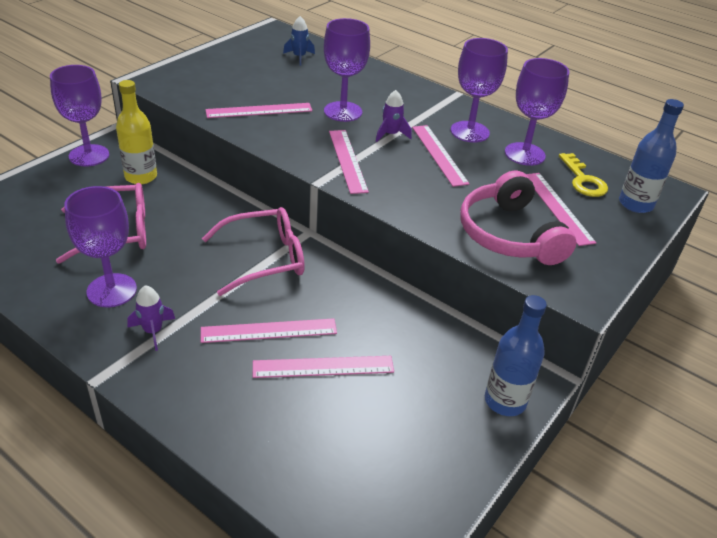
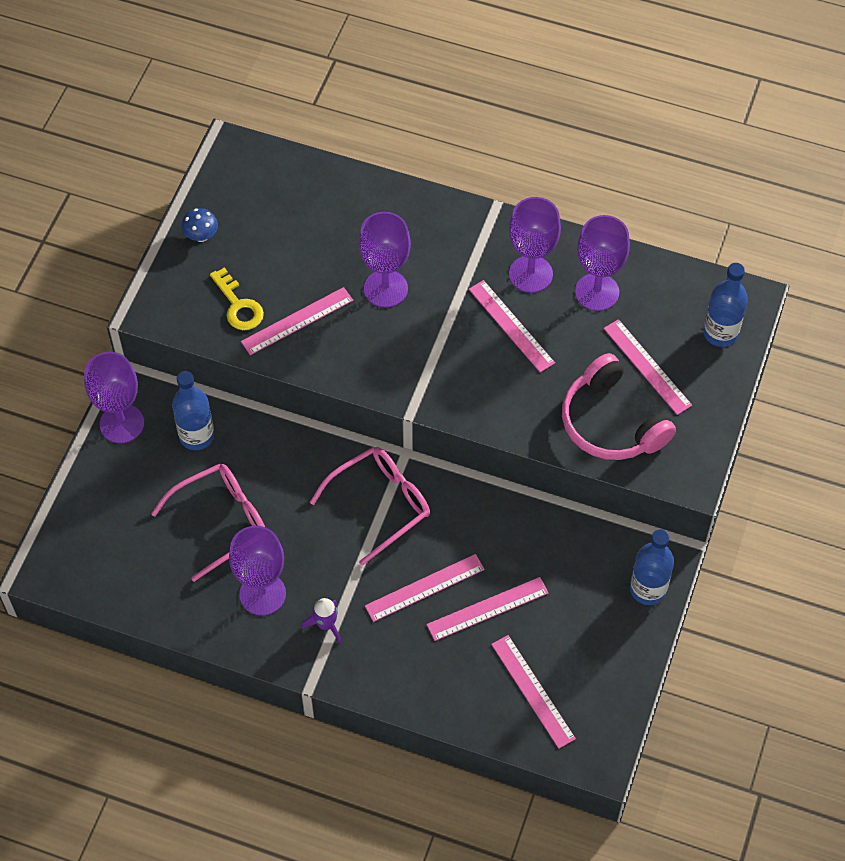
camera: 15 degrees left, 20 degrees up
yellow bottle [116,80,157,184] -> blue bottle [172,371,214,450]
blue rocket [283,16,315,66] -> none
pink ruler [329,130,369,194] -> pink ruler moved to [491,635,576,749]
purple rocket [376,90,412,142] -> none
yellow key [559,153,608,197] -> yellow key moved to [210,267,264,330]
none -> blue mushroom [182,208,218,242]

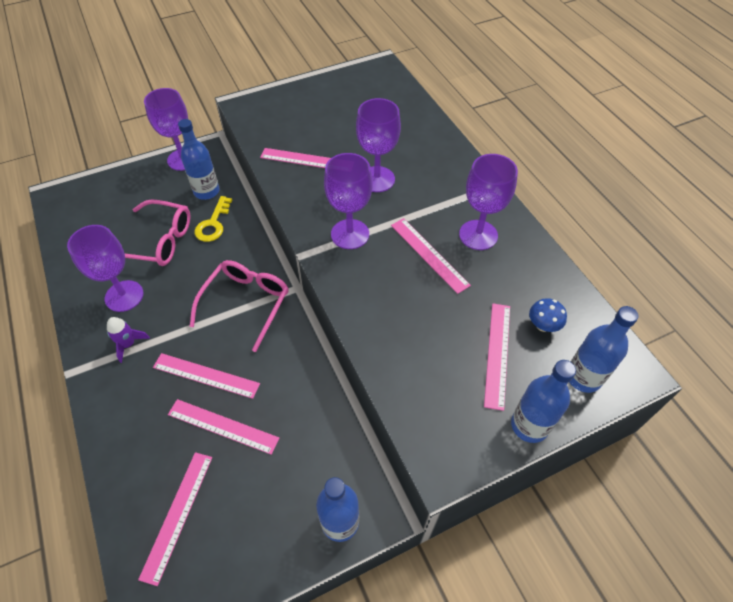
camera: 45 degrees right, 5 degrees down
blue mushroom [182,208,218,242] -> blue mushroom moved to [529,298,567,332]
yellow key [210,267,264,330] -> yellow key moved to [194,196,232,242]
pink glasses [310,447,430,566] -> pink glasses turned 75 degrees counterclockwise [189,260,289,352]
pink ruler [469,280,555,372] -> pink ruler turned 45 degrees counterclockwise [391,218,471,294]
pink headphones [562,353,676,460] -> none
purple goblet [575,215,630,311] -> purple goblet moved to [324,153,373,249]
none -> blue bottle [511,360,576,443]

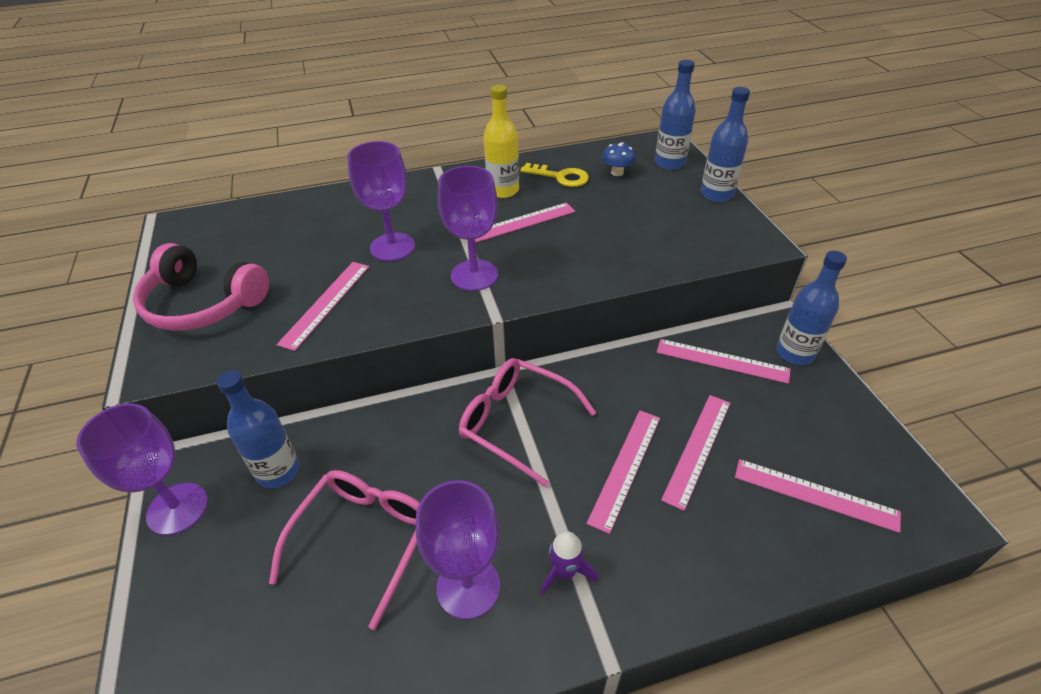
camera: 80 degrees left, 10 degrees down
yellow key [194,196,232,242] -> yellow key moved to [520,163,589,187]
purple goblet [459,154,518,250] -> yellow bottle [484,85,519,198]
pink ruler [484,303,510,411] -> pink ruler moved to [657,339,790,384]
none -> pink headphones [133,243,269,331]

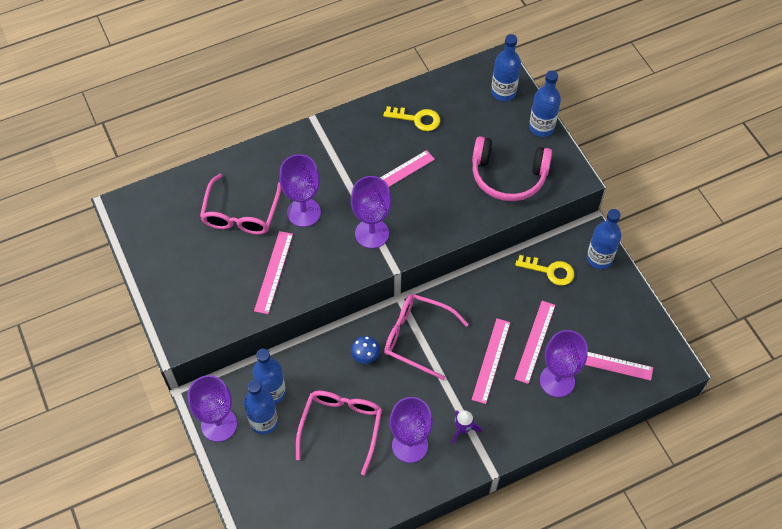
camera: 10 degrees left, 15 degrees up
pink headphones [133,243,269,331] -> pink headphones moved to [472,136,552,201]
yellow bottle [484,85,519,198] -> none
blue mushroom [602,142,636,176] -> blue mushroom moved to [351,336,380,364]
pink ruler [657,339,790,384] -> yellow key [515,255,574,286]
none -> pink glasses [200,174,281,235]
none -> blue bottle [244,380,278,435]
none -> purple goblet [540,330,588,397]

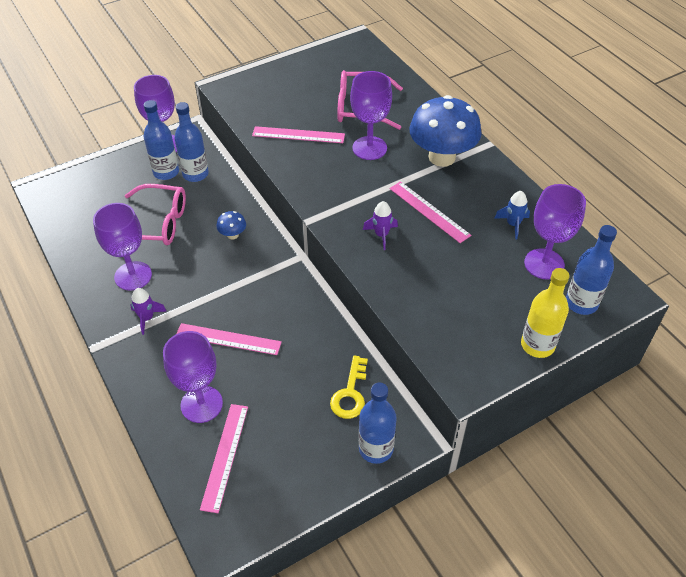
camera: 85 degrees right, 10 degrees down
purple goblet [351,176,391,248] -> purple goblet moved to [524,184,586,279]
yellow key [383,106,440,131] -> blue rocket [494,191,530,240]
pink glasses [384,294,469,380] -> none
pink headphones [472,136,552,201] -> none
pink ruler [514,301,555,384] -> none
blue bottle [529,70,561,137] -> yellow bottle [521,268,570,358]
none -> purple rocket [363,201,398,250]
none -> blue mushroom [409,95,482,167]

